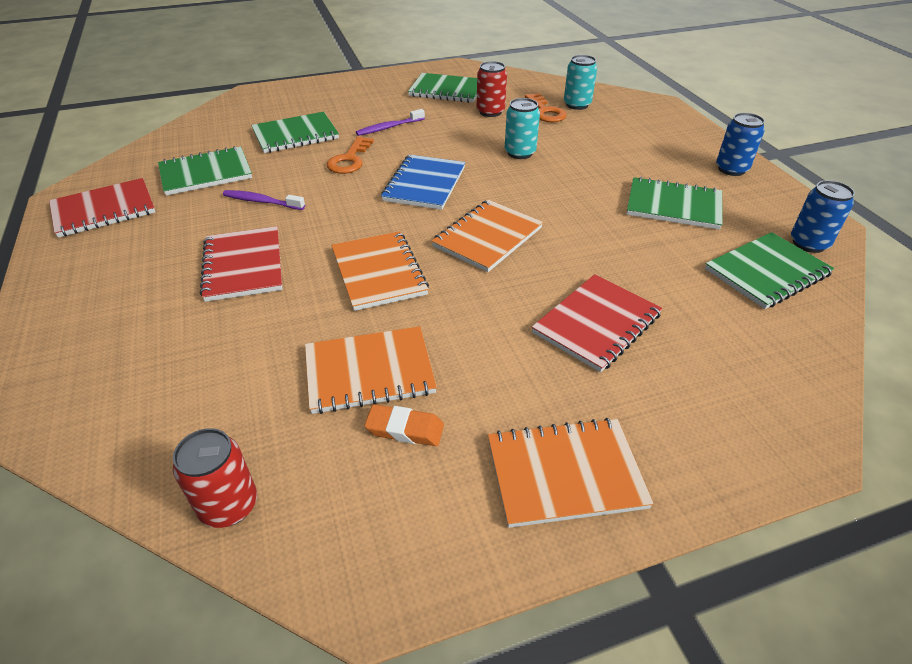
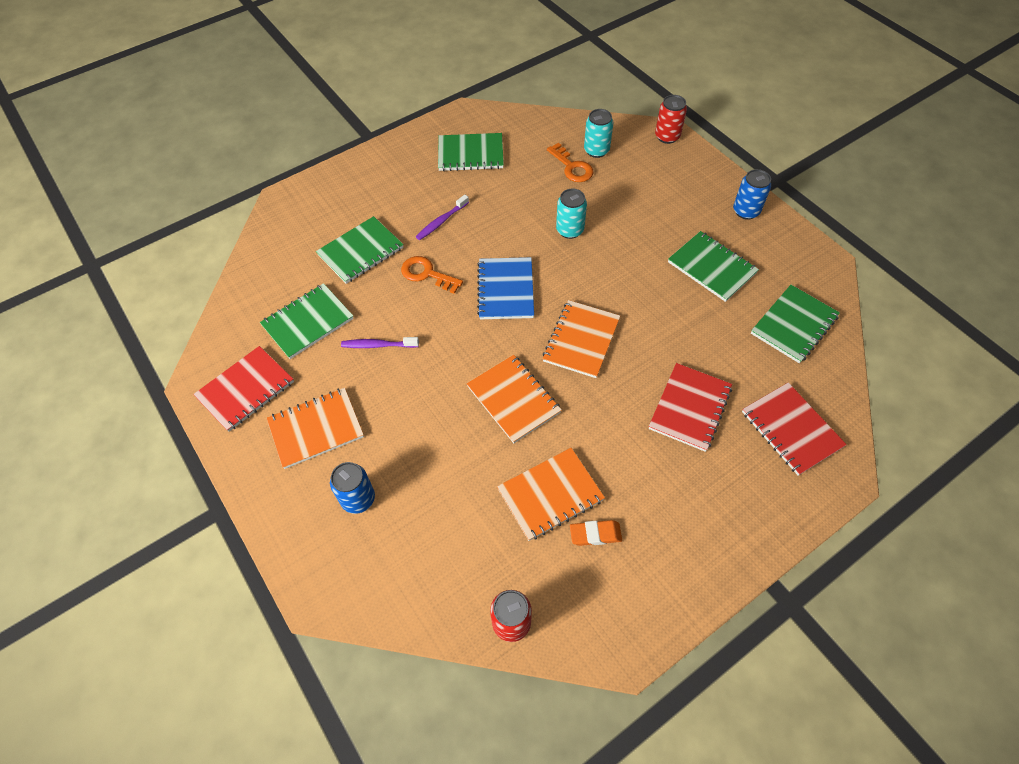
camera: 15 degrees left, 15 degrees up
red notebook [200,226,282,302] -> red notebook moved to [742,382,847,476]
orange key [327,137,374,174] -> orange key turned 120 degrees clockwise [401,256,463,294]
red can [477,61,507,117] -> red can moved to [655,95,687,144]
orange notebook [488,418,654,528] -> orange notebook moved to [267,388,364,469]
green notebook [627,177,723,230] -> green notebook turned 45 degrees clockwise [668,231,759,302]
blue can [791,180,855,253] -> blue can moved to [330,462,375,514]

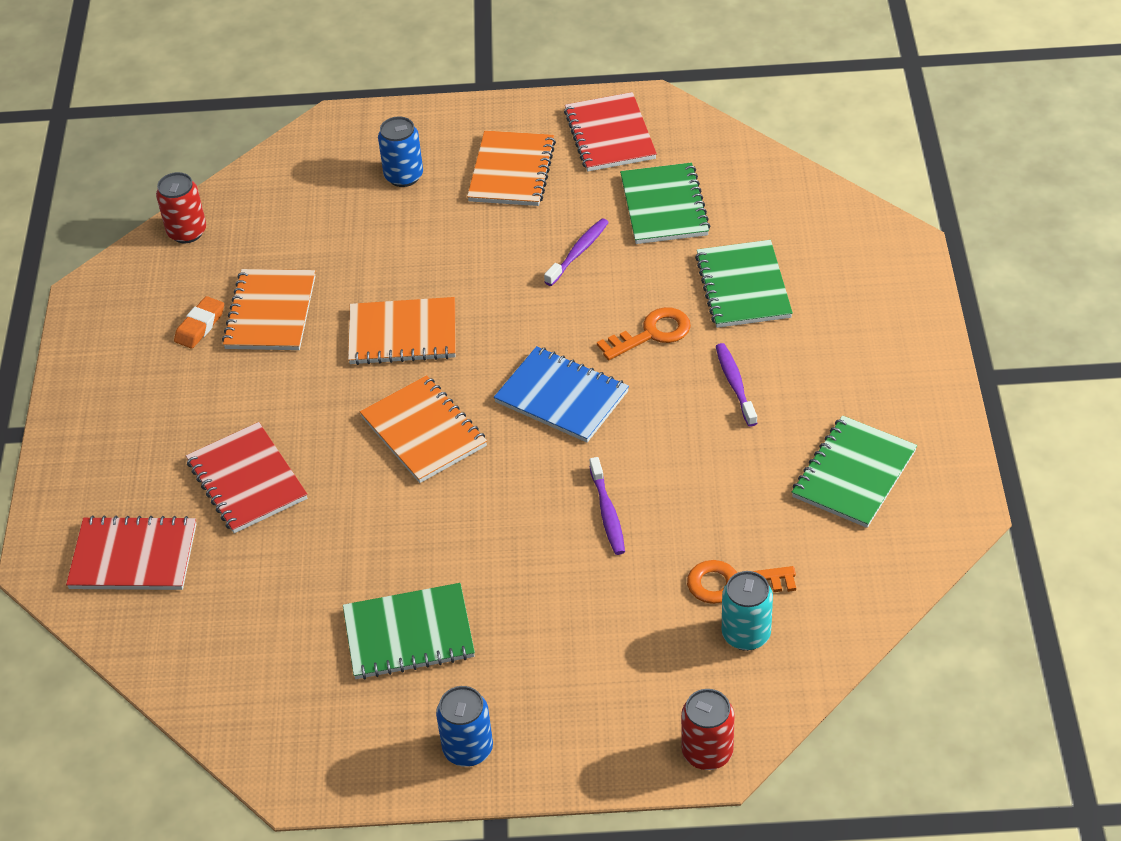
camera: 125 degrees right, 10 degrees down
turquoise can [556,189,587,239] -> purple toothbrush [589,457,625,555]
green notebook [751,285,840,363] -> none

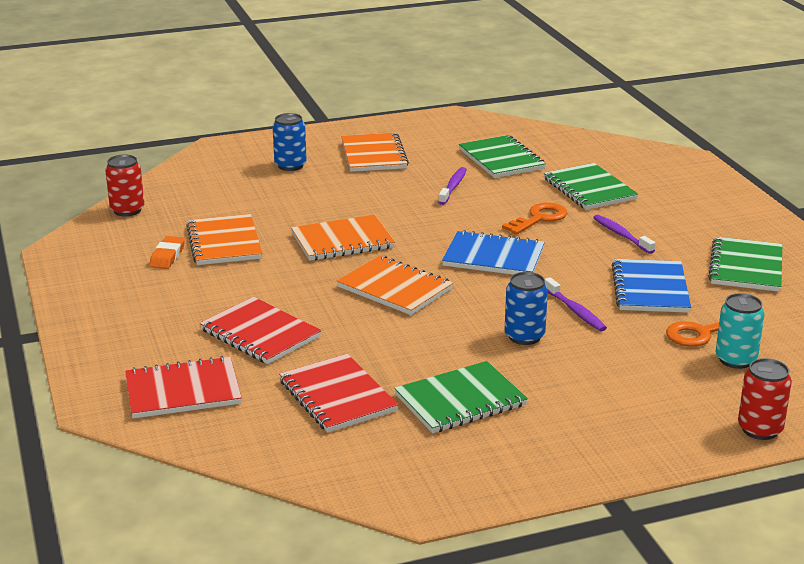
camera: 20 degrees left, 20 degrees down
blue can [436,686,493,767] -> blue can moved to [505,272,548,345]
red notebook [564,92,657,171] -> red notebook moved to [279,354,398,432]
none -> blue notebook [612,259,691,313]

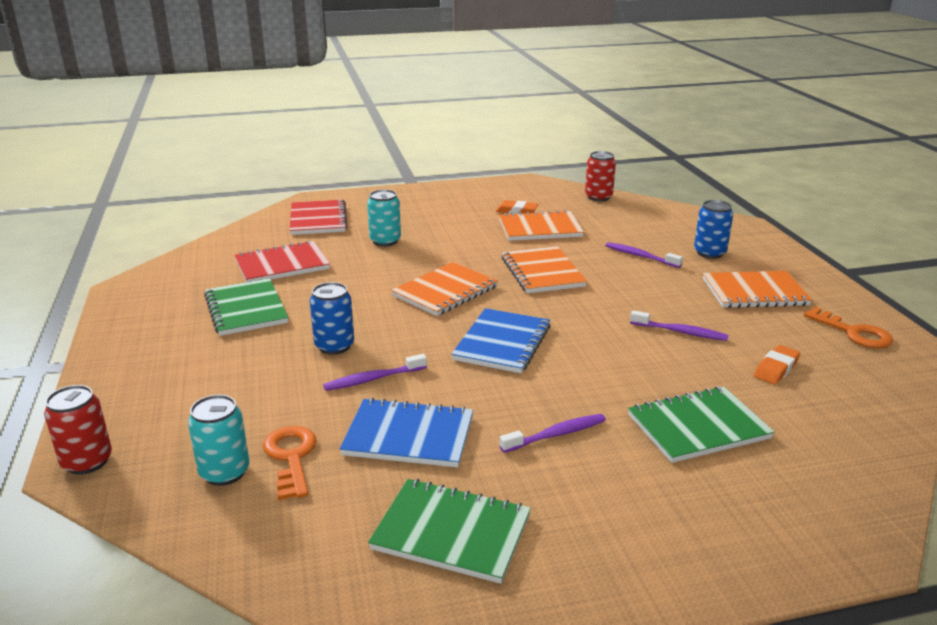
camera: 95 degrees right, 0 degrees up
red notebook [200,297,321,364] -> turquoise can [367,189,401,246]
green notebook [459,135,546,178] -> orange eraser [754,345,800,385]
orange key [502,202,567,234] -> orange key moved to [804,307,893,348]
none -> purple toothbrush [606,242,683,268]

